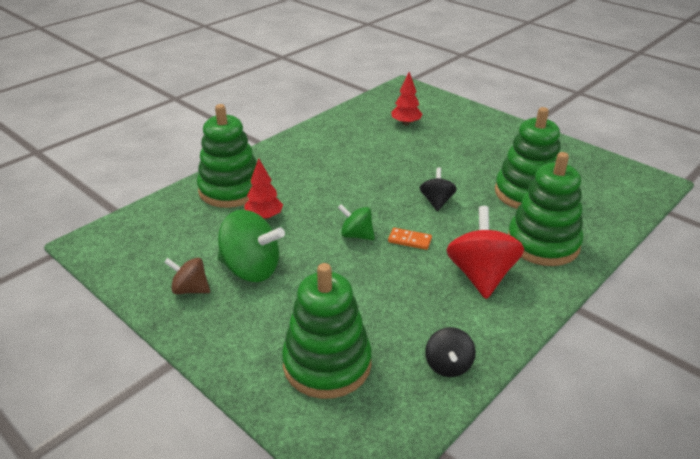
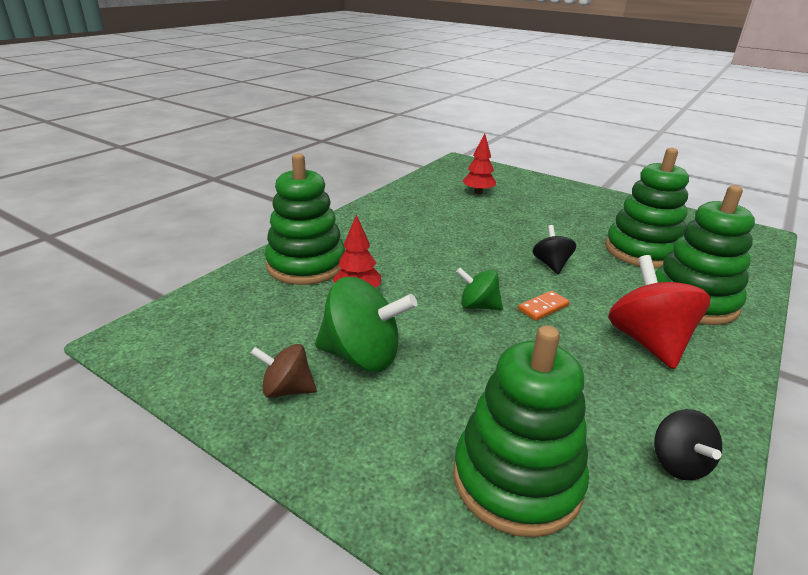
camera: 10 degrees left, 5 degrees down
orange domino [388,228,432,250] -> orange domino turned 45 degrees counterclockwise [518,291,570,321]

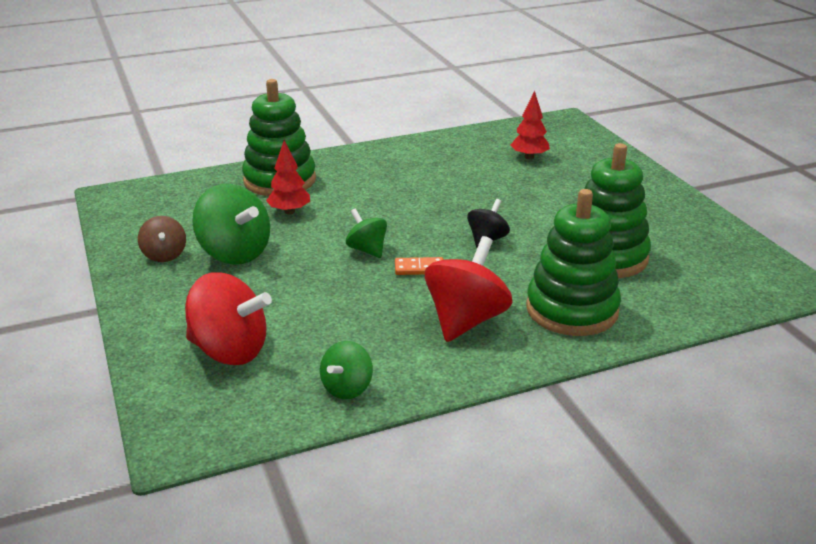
camera: 35 degrees right, 0 degrees up
brown spinning top [250,344,317,398] -> brown spinning top turned 150 degrees counterclockwise [138,216,186,262]
green stacking toy [454,326,589,537] -> red spinning top [185,272,272,365]
black spinning top [654,409,722,481] -> green spinning top [320,341,373,399]

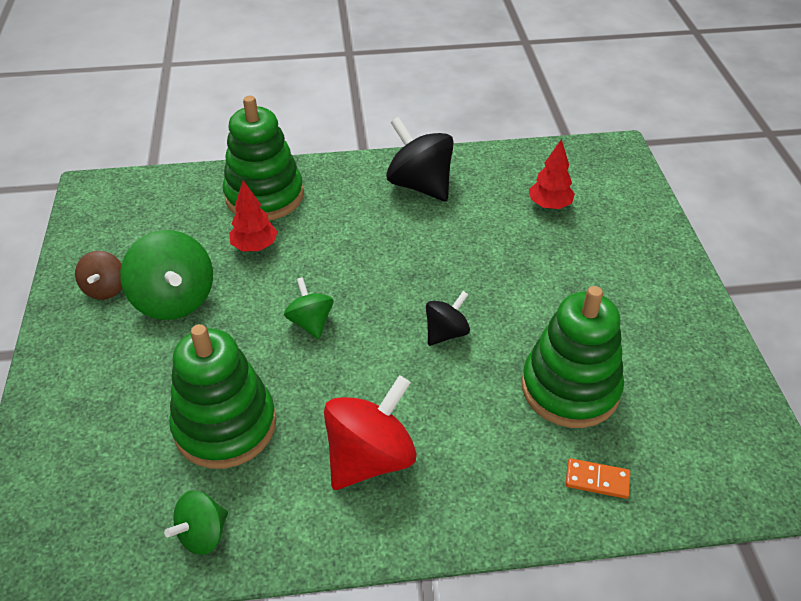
camera: 15 degrees right, 15 degrees up
red spinning top [185,272,272,365] -> none
orange domino [395,257,444,275] -> orange domino moved to [566,458,630,499]
green stacking toy [526,189,621,336] -> green stacking toy moved to [169,324,276,469]
none -> black spinning top [386,117,454,201]

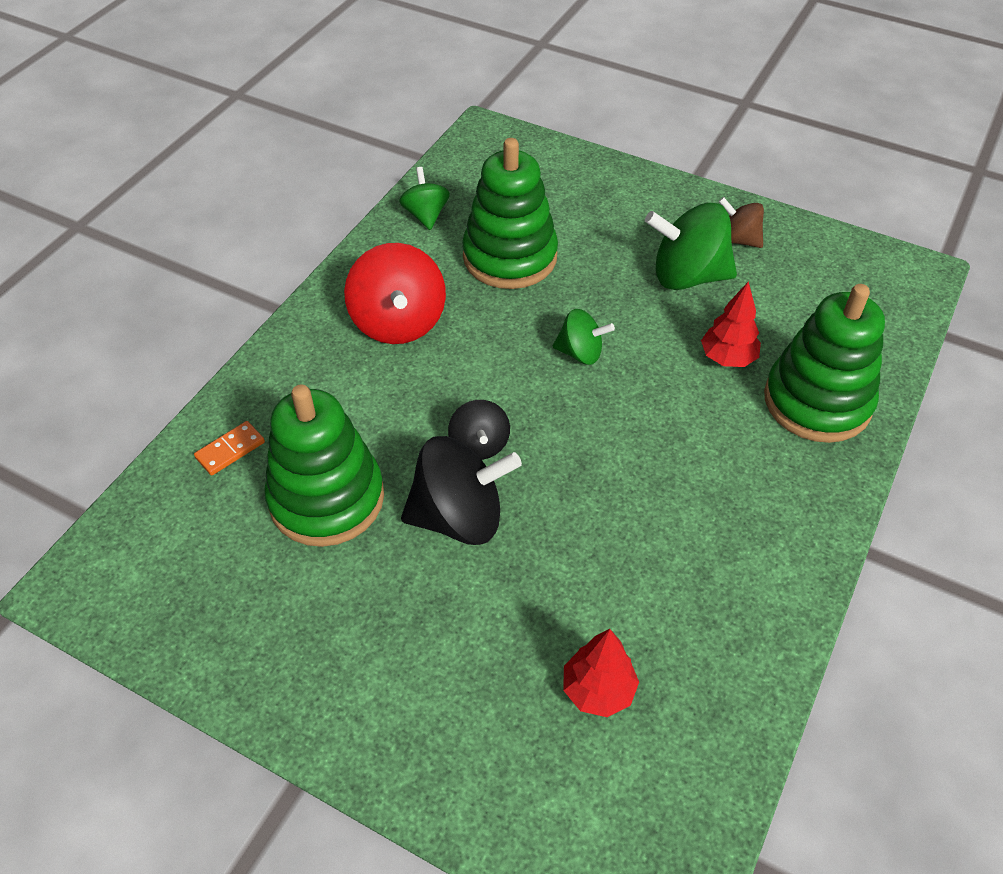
camera: 125 degrees right, 5 degrees up
black spinning top [386,117,454,201] -> black spinning top moved to [401,436,522,545]

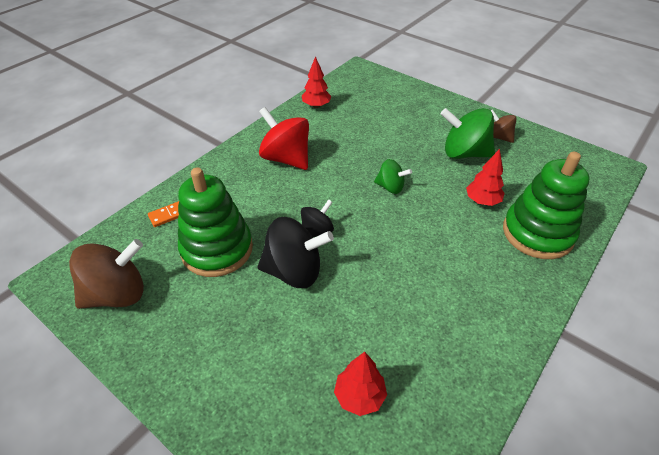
camera: 10 degrees right, 5 degrees down
red spinning top [344,243,446,344] -> red spinning top turned 135 degrees clockwise [259,107,309,170]
green spinning top [399,167,450,230] -> red tree [302,56,331,108]
black spinning top [448,400,510,460] -> black spinning top turned 135 degrees counterclockwise [301,199,334,237]
green stacking toy [462,138,558,289] -> none
none -> brown spinning top [69,239,144,309]

